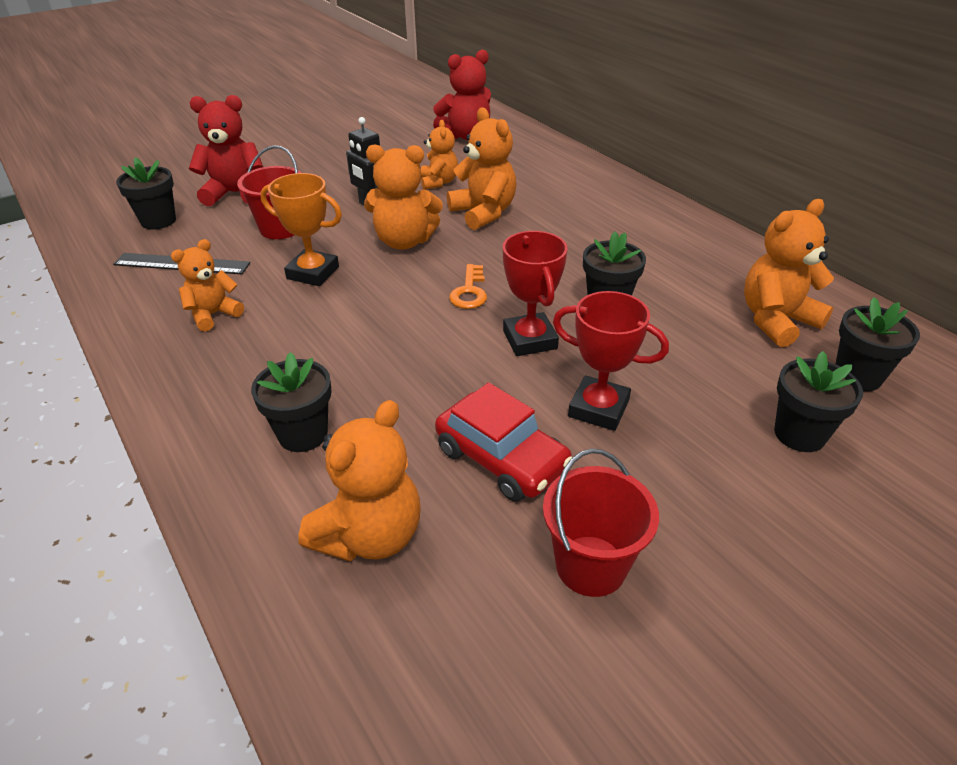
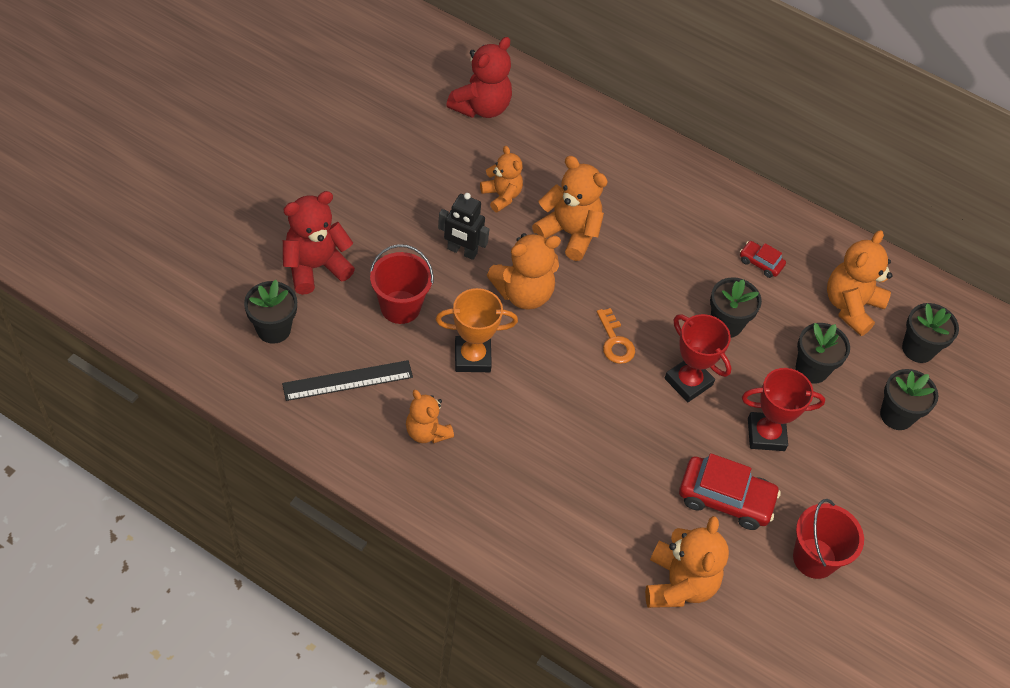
camera: 30 degrees left, 15 degrees up
orange teddy bear [171,239,244,332] -> orange teddy bear turned 60 degrees counterclockwise [406,390,454,444]
black flower pot [251,352,332,452] -> black flower pot moved to [796,323,850,384]
none -> red car [740,241,786,278]

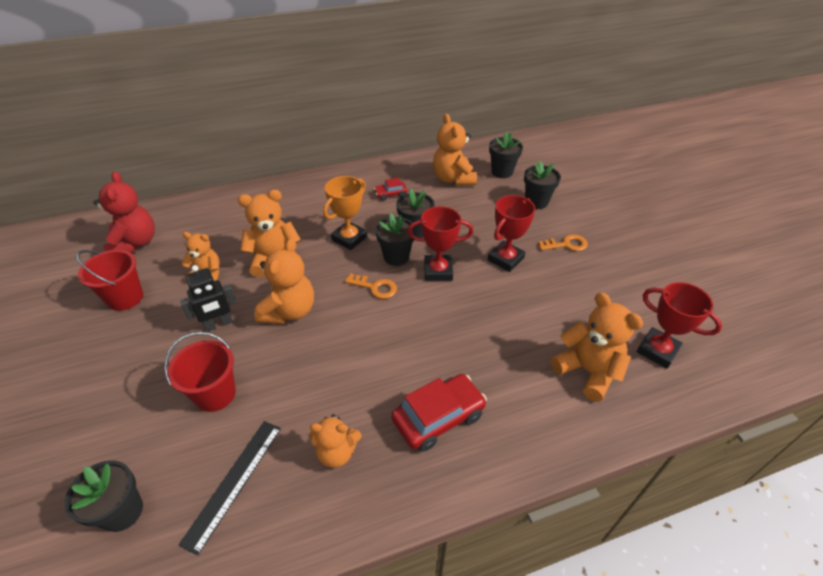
camera: 45 degrees left, 10 degrees down
red teddy bear [283,191,355,295] -> none
orange trophy [436,288,518,372] -> orange trophy moved to [323,176,367,250]
red car [679,453,781,530] -> red car moved to [391,374,487,452]
red bucket [793,499,864,579] -> red bucket moved to [76,249,143,311]
black flower pot [796,323,850,384] -> black flower pot moved to [376,213,416,266]
none -> orange key [538,234,588,251]
none -> red trophy [637,282,722,369]

